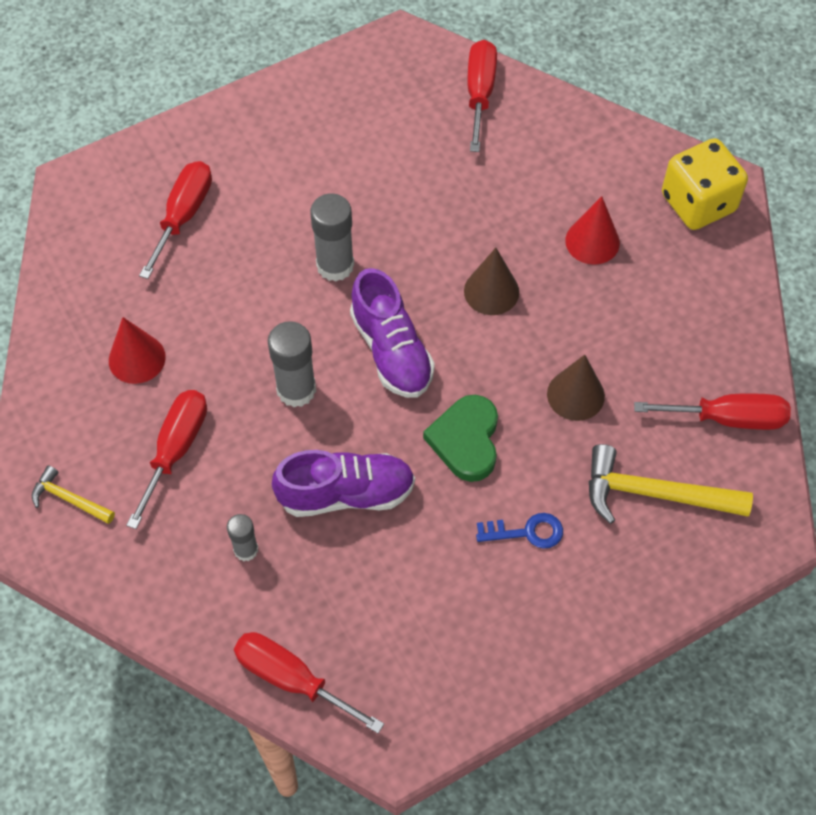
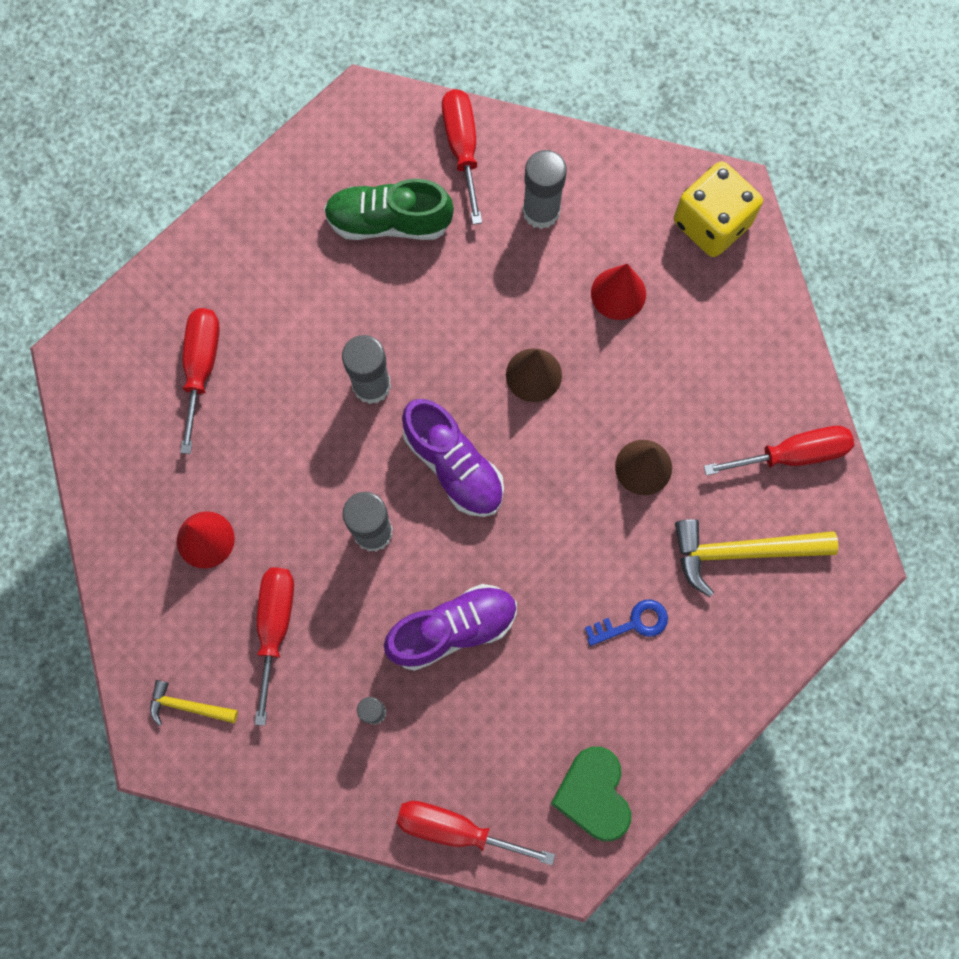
camera: 15 degrees left, 15 degrees up
green heart [423,395,498,482] -> green heart moved to [551,747,631,841]
none -> green shoe [324,179,454,240]
none -> grey glue stick [522,150,567,229]

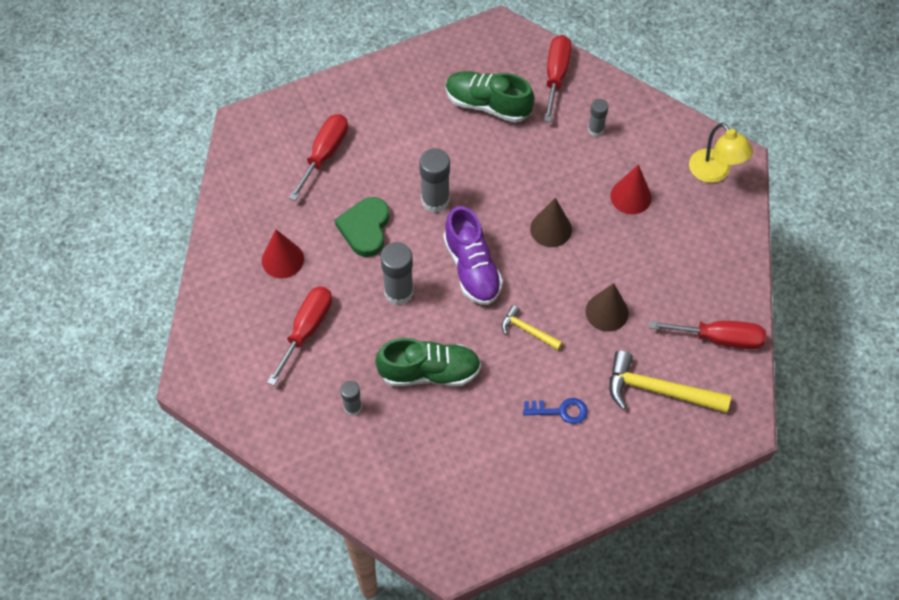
camera: 20 degrees right, 15 degrees down
yellow hammer [150,680,238,726] -> yellow hammer moved to [501,305,563,350]
purple shoe [384,584,517,671] -> green shoe [375,338,481,386]
red screwdriver [396,801,555,865] -> none
grey glue stick [522,150,567,229] -> grey glue stick [588,99,609,137], size x0.59
green heart [551,747,631,841] -> green heart moved to [335,197,389,257]
yellow dice [674,161,763,257] -> yellow lamp [689,123,753,183]

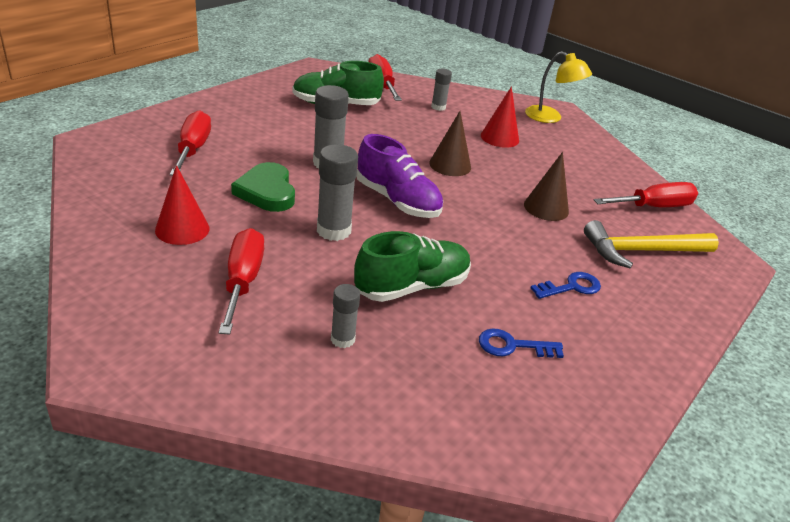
camera: 30 degrees left, 25 degrees down
yellow hammer [501,305,563,350] -> none
none -> blue key [479,329,564,358]

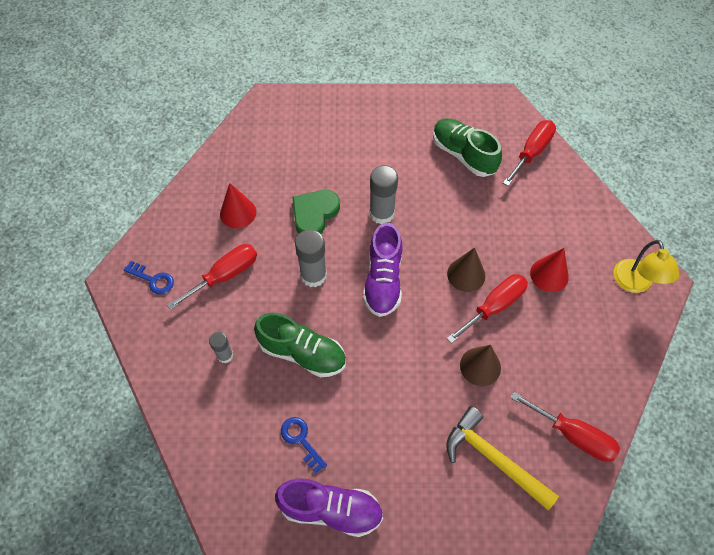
camera: 55 degrees right, 25 degrees up
red screwdriver [170,110,211,176] -> red screwdriver moved to [447,274,528,344]
grey glue stick [431,69,452,111] -> none
blue key [531,272,601,299] -> blue key moved to [124,261,174,294]
none -> purple shoe [275,479,383,537]

